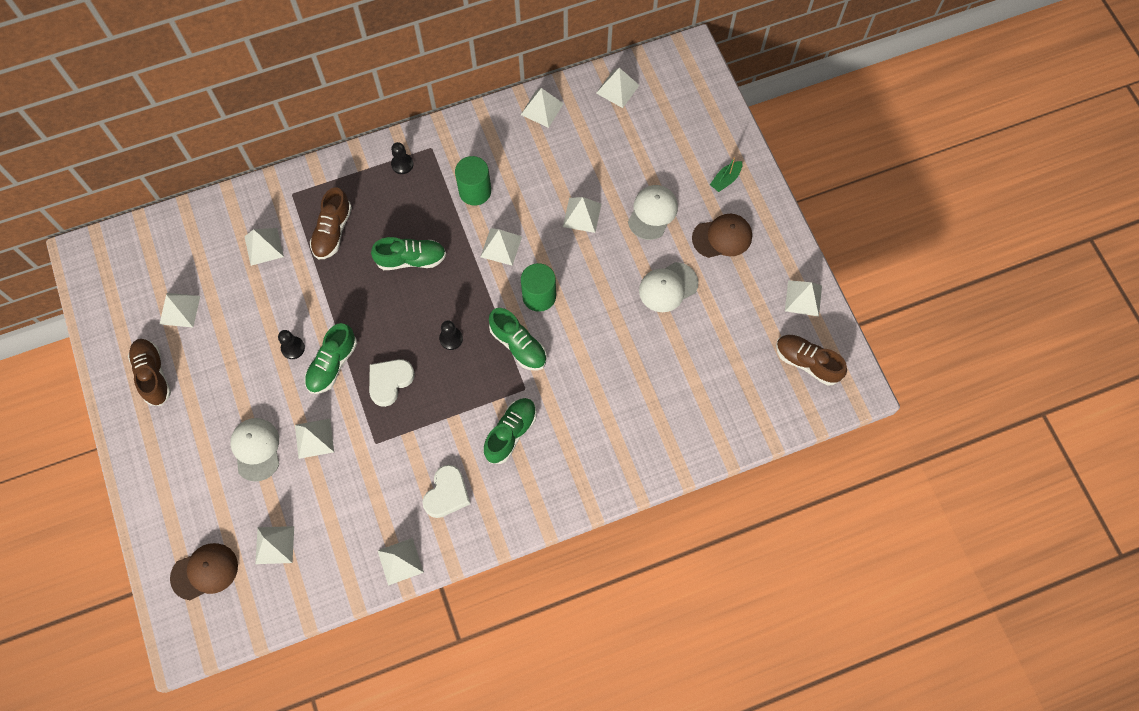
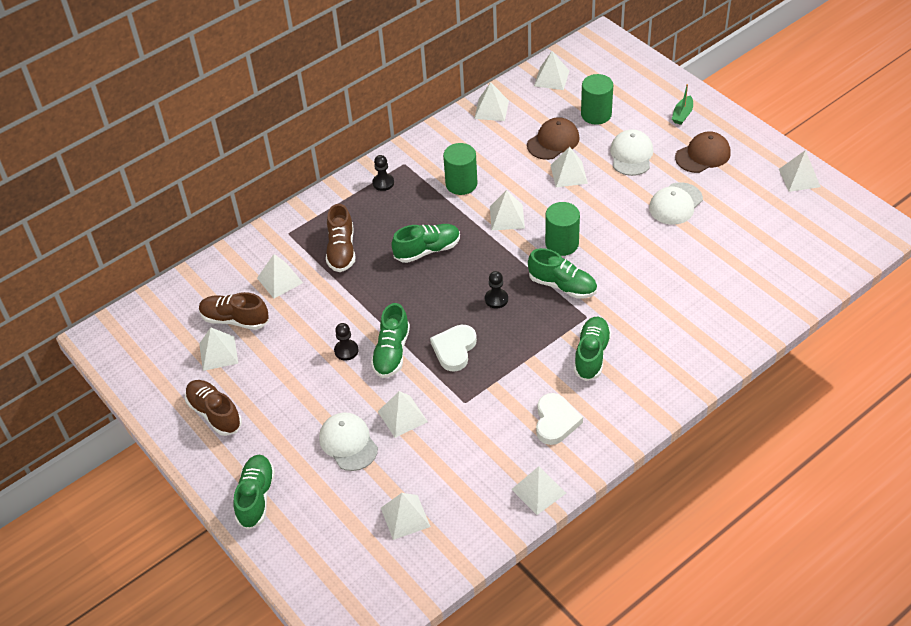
camera: 15 degrees left, 20 degrees down
brown cap [170,543,238,600] -> brown cap moved to [527,117,580,160]
brown shoe [776,334,847,385] -> brown shoe moved to [199,292,269,330]
none -> green shoe [233,455,275,530]
none -> green cylinder [581,74,613,125]

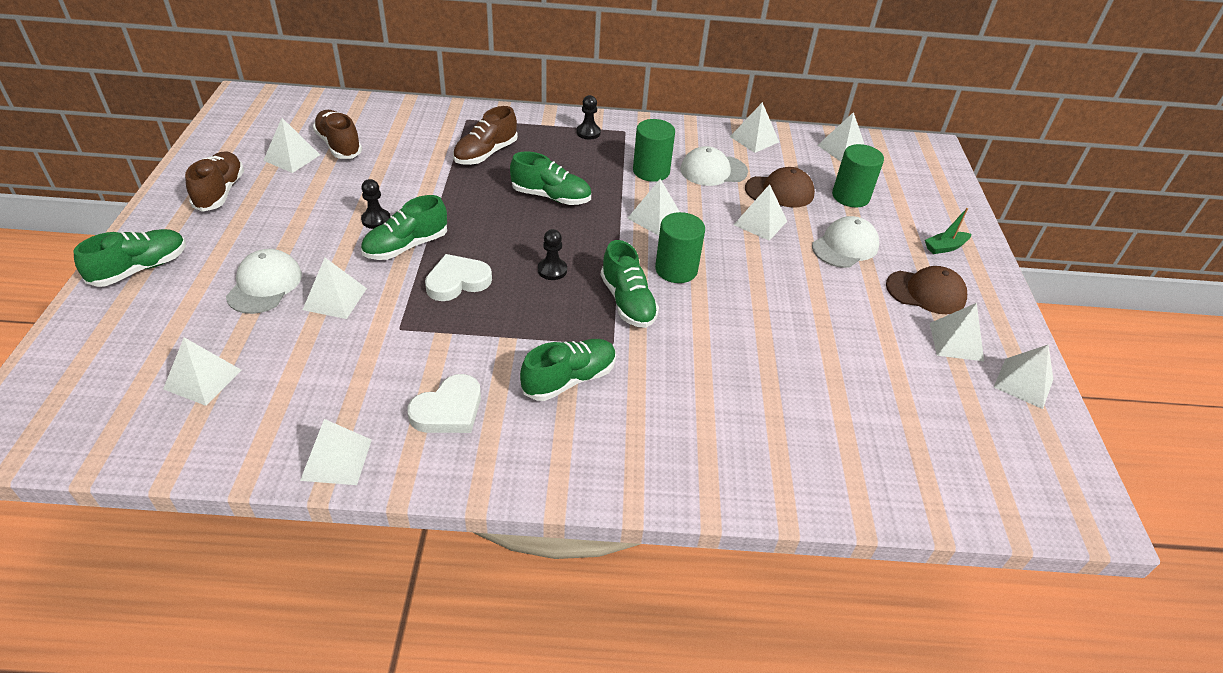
camera: 35 degrees right, 5 degrees down
white pyramid [257,254,303,298] -> white pyramid moved to [930,303,984,361]
white cap [649,182,703,225] -> white cap moved to [680,146,748,186]

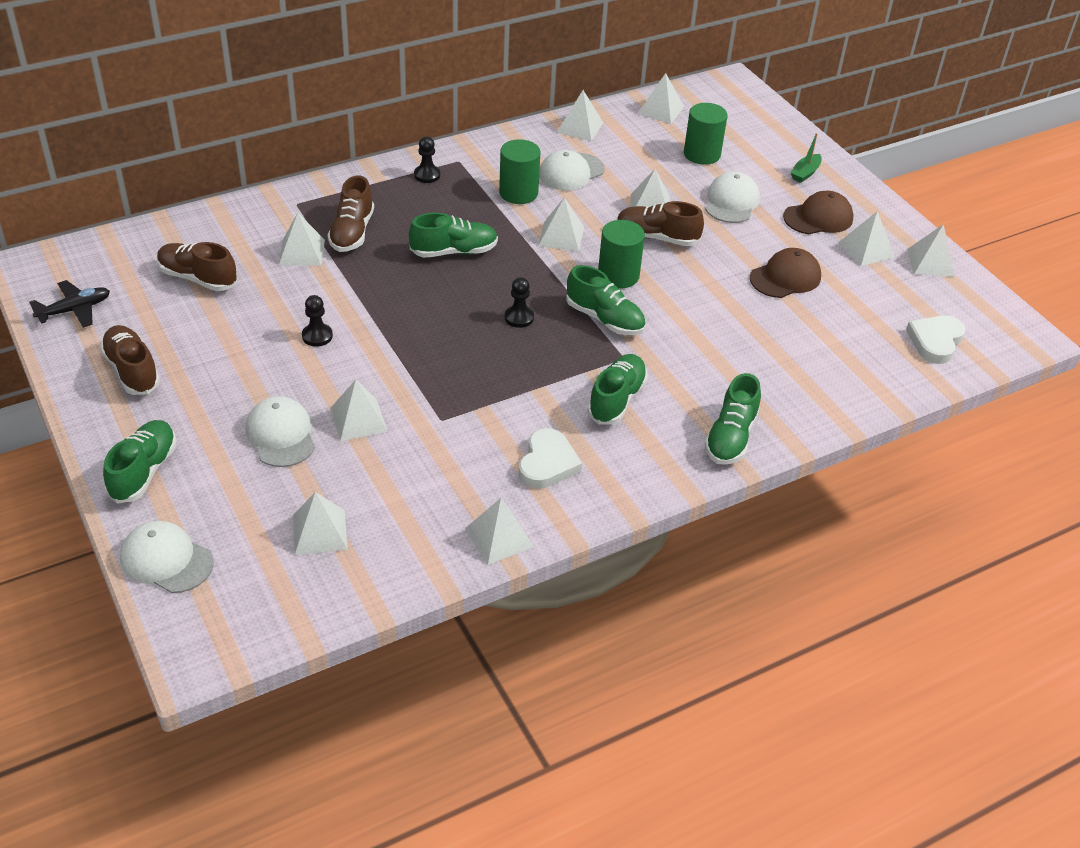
camera: 30 degrees left, 0 degrees up
white pyramid [263,118,320,173] -> white pyramid moved to [279,213,325,266]
green shoe [361,195,447,260] -> green shoe moved to [704,373,761,465]
white heart [425,254,492,301] -> white heart moved to [906,315,965,364]
brown cap [745,167,815,208] -> brown cap moved to [750,248,821,298]
none -> black plane [29,280,110,328]
none -> white cap [120,521,214,593]
none -> brown shoe [617,201,704,246]

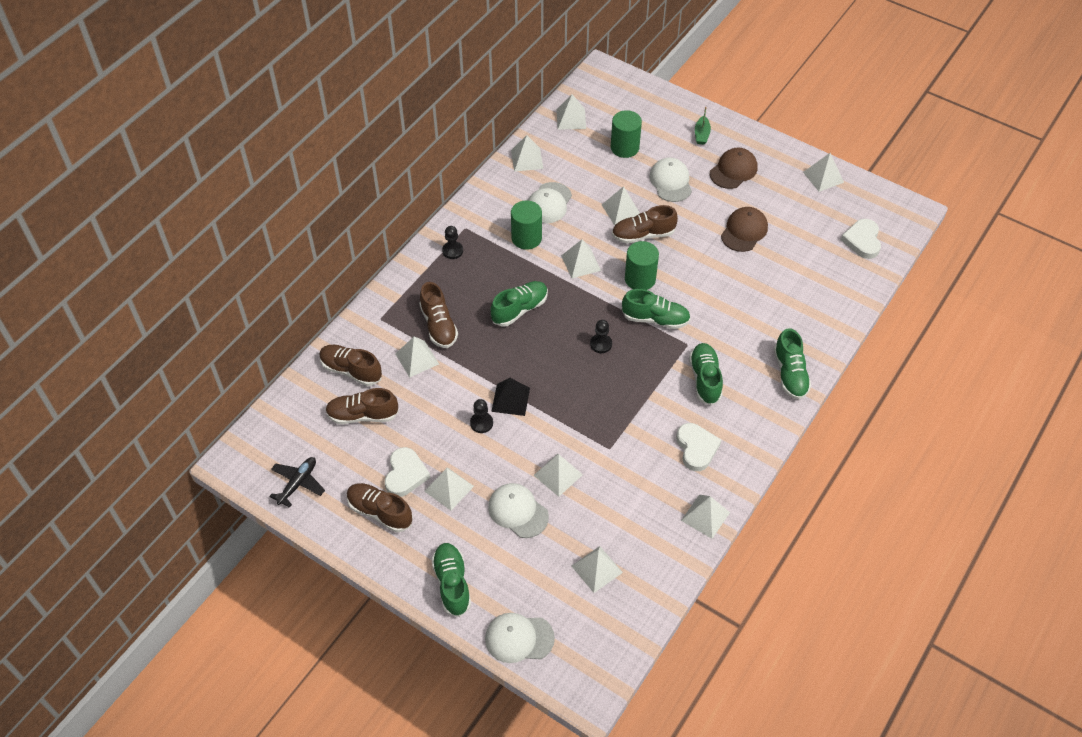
camera: 25 degrees left, 10 degrees up
white pyramid [838,212,895,266] -> white pyramid moved to [424,467,474,510]
none -> brown shoe [319,345,382,386]
none -> white heart [385,447,430,497]
none -> black pyramid [491,378,530,416]

